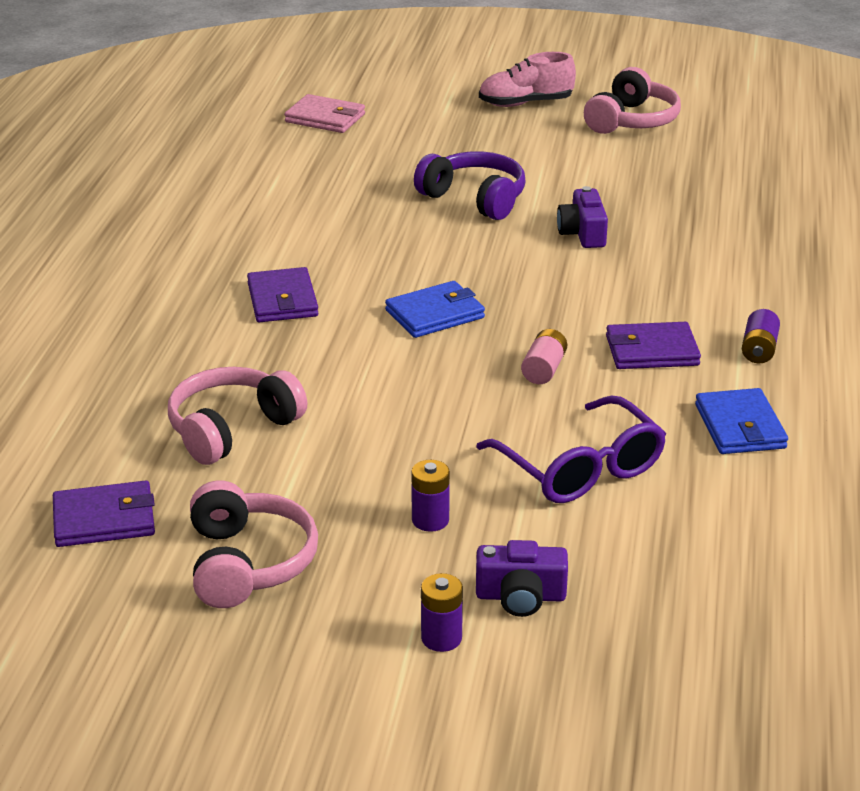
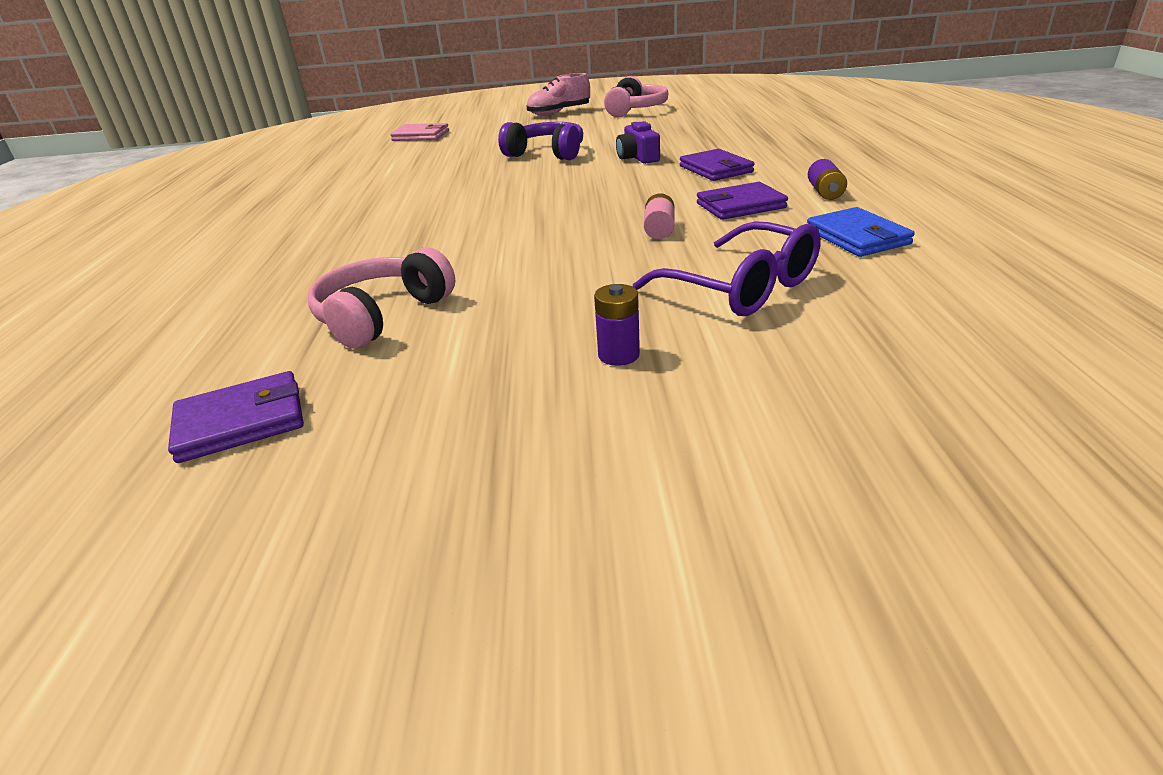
camera: 10 degrees left, 0 degrees up
pink headphones [190,480,318,608] -> none
purple wallet [247,267,319,322] -> purple wallet moved to [680,149,755,181]
blue wallet [385,281,485,338] -> none
purple battery [421,573,463,652] -> none
purple camera [476,540,568,617] -> none

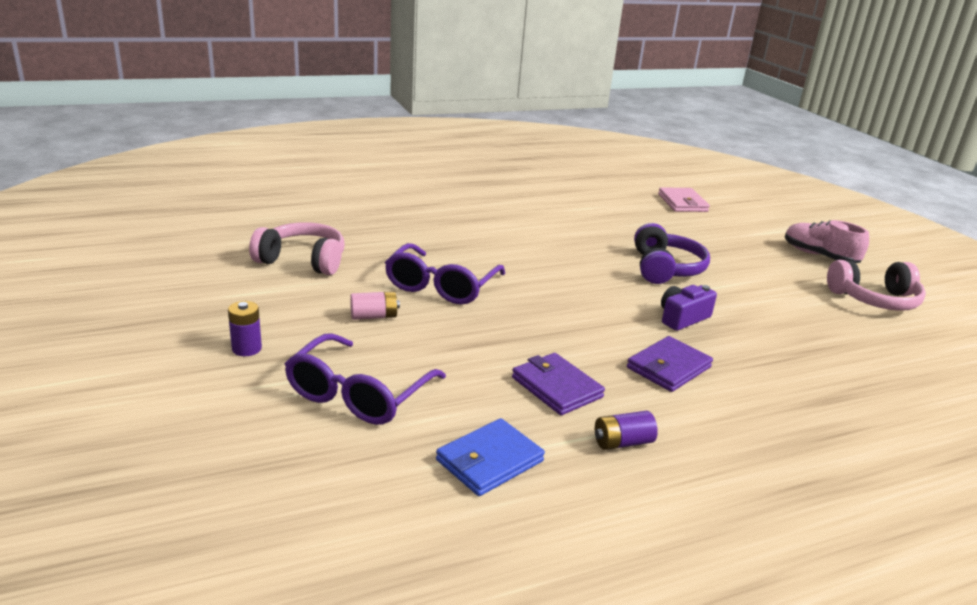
camera: 65 degrees right, 5 degrees down
purple wallet [168,371,304,463] -> none
pink battery [644,193,675,239] -> pink battery moved to [350,291,400,320]
none -> purple glasses [385,243,505,305]

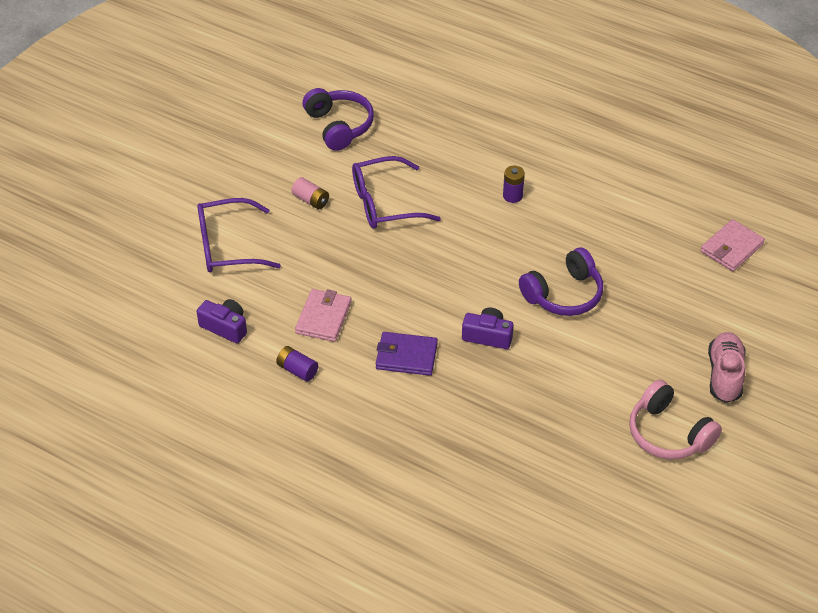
camera: 55 degrees right, 20 degrees up
purple battery [228,301,262,356] -> purple battery moved to [503,166,525,203]
pink headphones [249,222,344,275] -> purple headphones [302,88,374,151]
blue wallet [436,418,545,496] -> purple camera [197,299,247,343]
purple wallet [512,353,605,415] -> pink wallet [295,289,352,342]

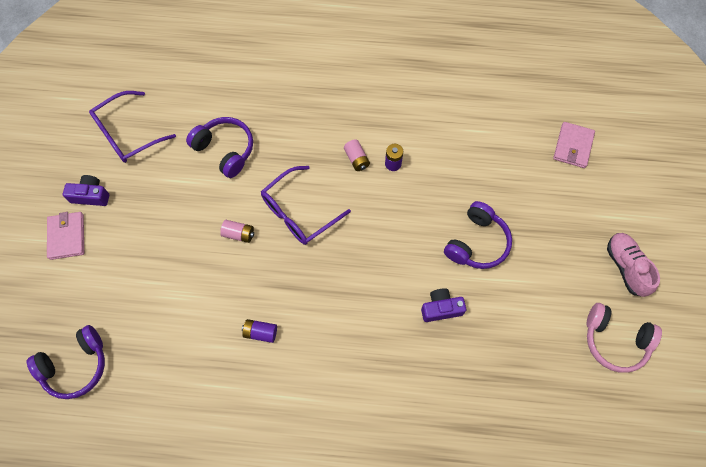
camera: 25 degrees left, 20 degrees up
purple glasses [197,198,281,273] -> purple glasses moved to [89,91,176,163]
purple camera [197,299,247,343] -> purple camera moved to [63,175,109,206]
purple battery [276,346,318,382] -> purple battery moved to [242,319,277,343]
pink wallet [295,289,352,342] -> pink wallet moved to [47,212,84,260]
purple wallet [376,332,438,376] -> none
none -> purple headphones [27,325,105,399]
none -> pink battery [344,139,370,171]

